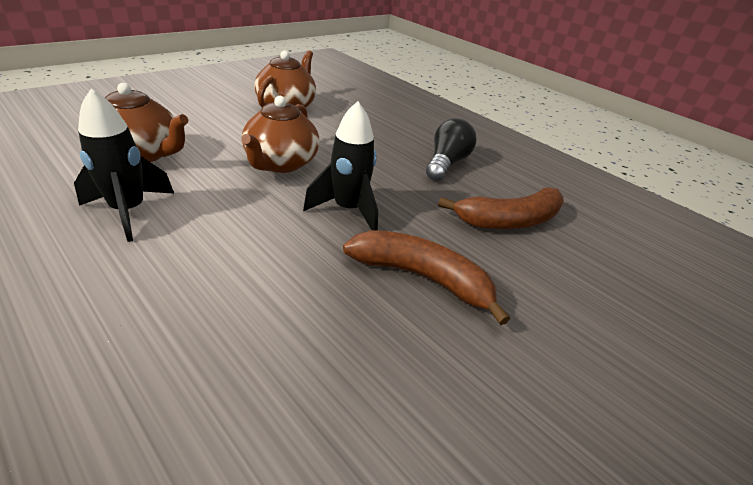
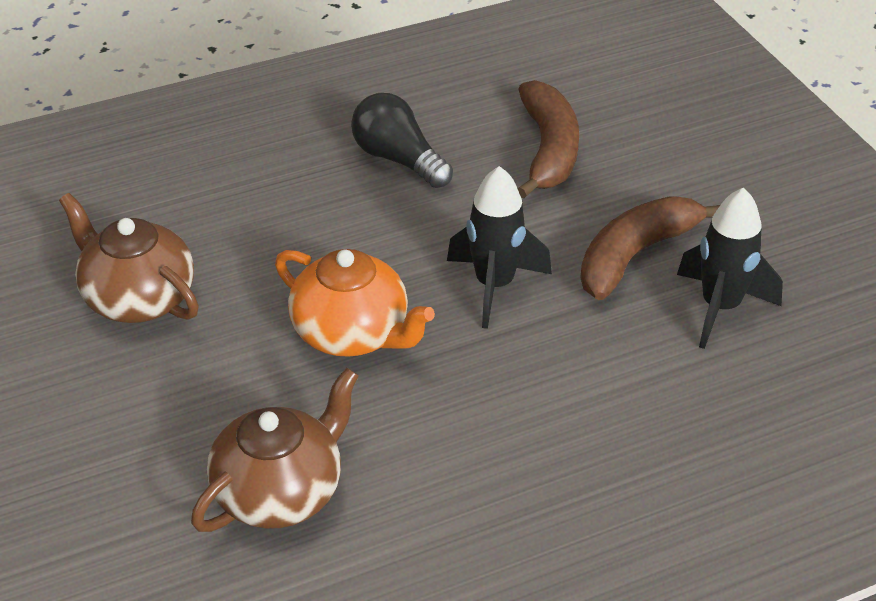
camera: 65 degrees left, 5 degrees up
black rocket [74,89,174,242] -> black rocket moved to [677,188,783,349]
brown teapot [241,96,319,173] -> orange teapot [275,249,435,357]

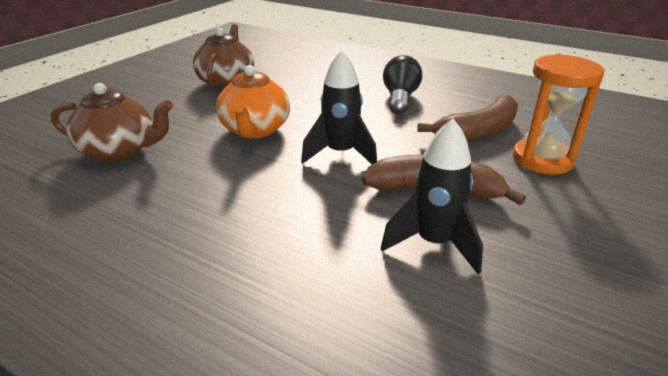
camera: 55 degrees right, 10 degrees down
none -> orange hourglass [513,54,605,175]

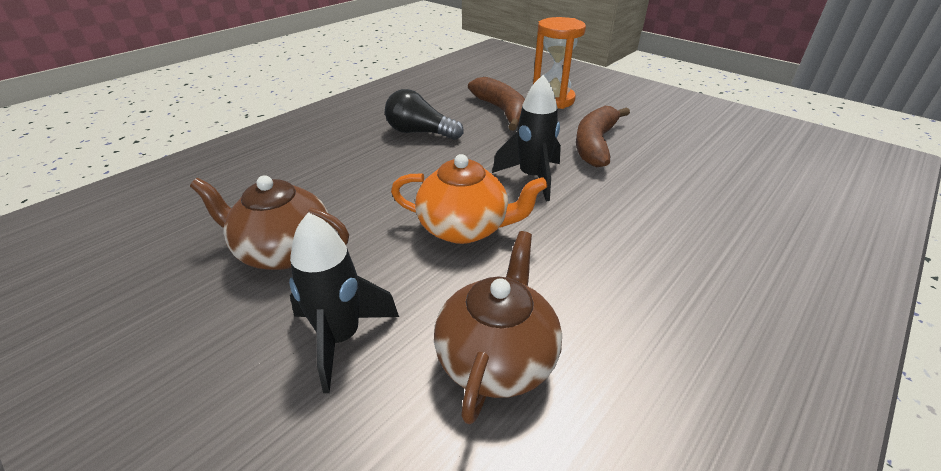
camera: 80 degrees left, 5 degrees up
black rocket [380,119,483,274] -> black rocket moved to [289,212,399,393]

